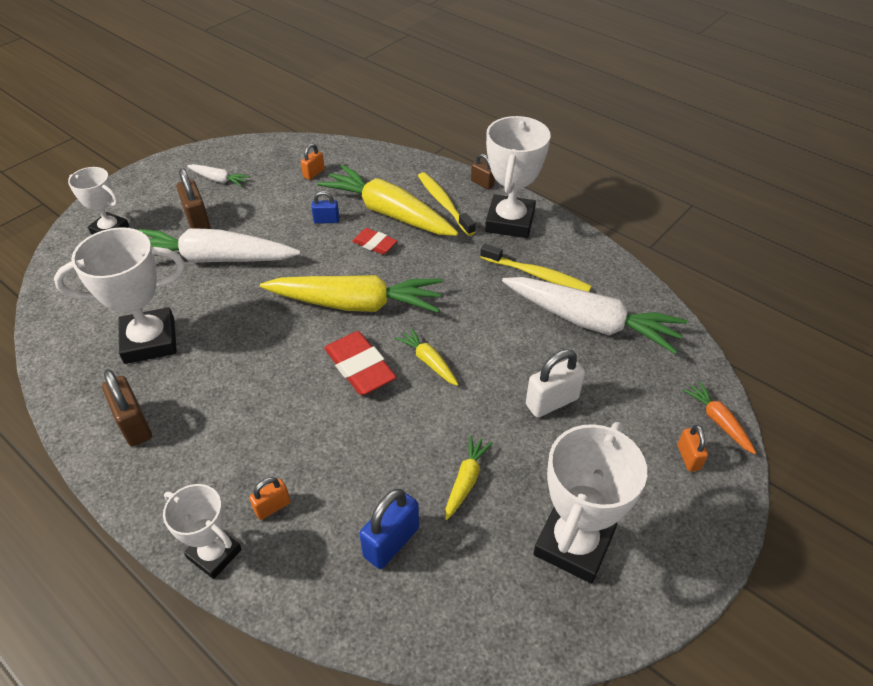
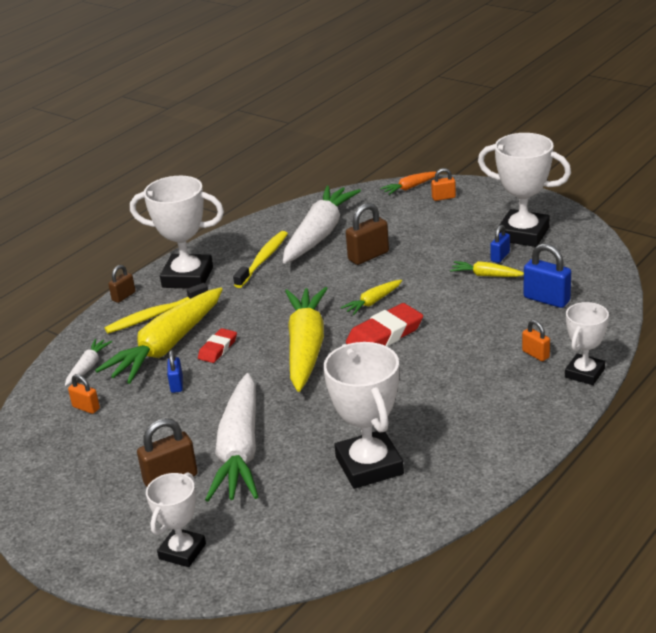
camera: 90 degrees left, 15 degrees down
brown padlock [102,370,152,447] -> brown padlock moved to [346,203,389,265]
white carrot [187,164,250,187] -> white carrot moved to [65,339,112,386]
white padlock [526,349,585,417] -> none
none -> blue padlock [490,225,510,263]

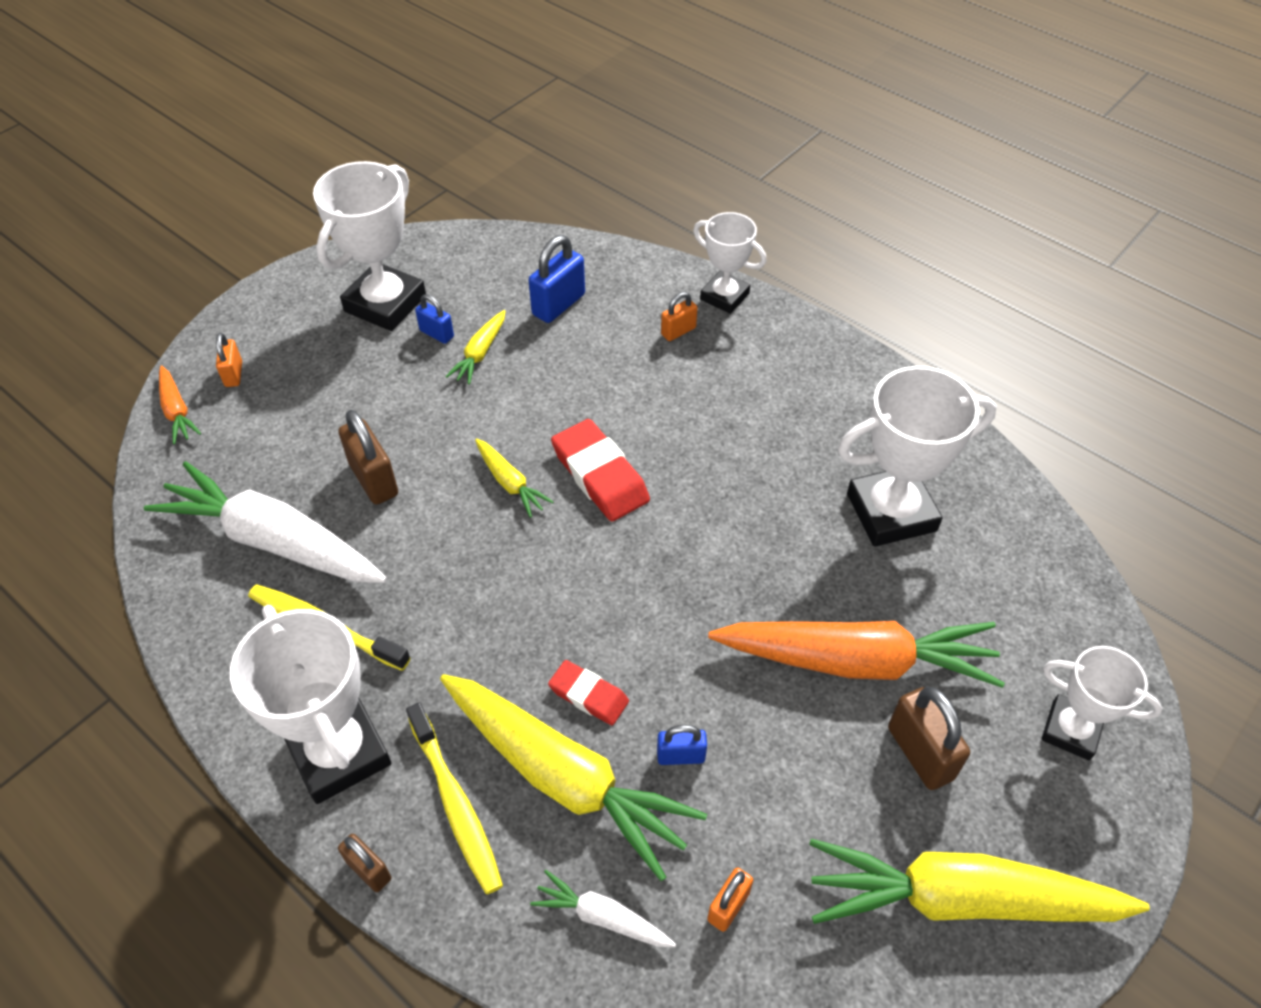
camera: 90 degrees left, 20 degrees up
white trophy [130,176,224,289] -> white trophy turned 45 degrees counterclockwise [230,605,391,804]
white carrot [205,373,258,502] -> orange carrot [708,621,1005,688]
yellow carrot [285,287,328,392] -> yellow carrot moved to [809,838,1150,924]

